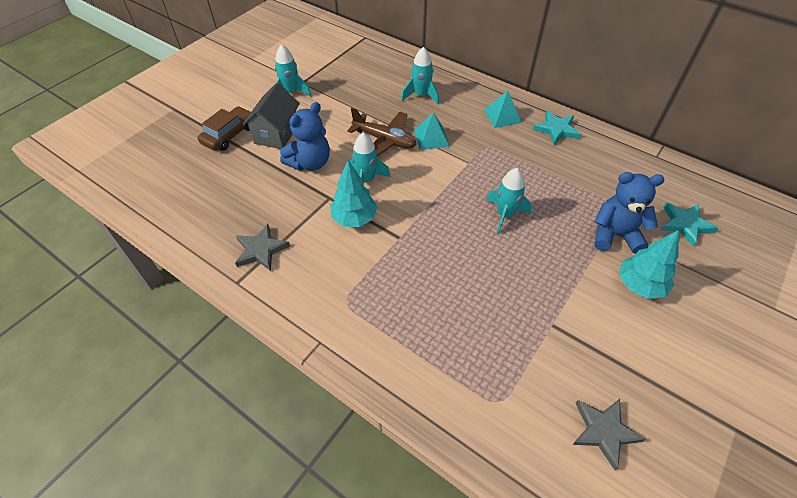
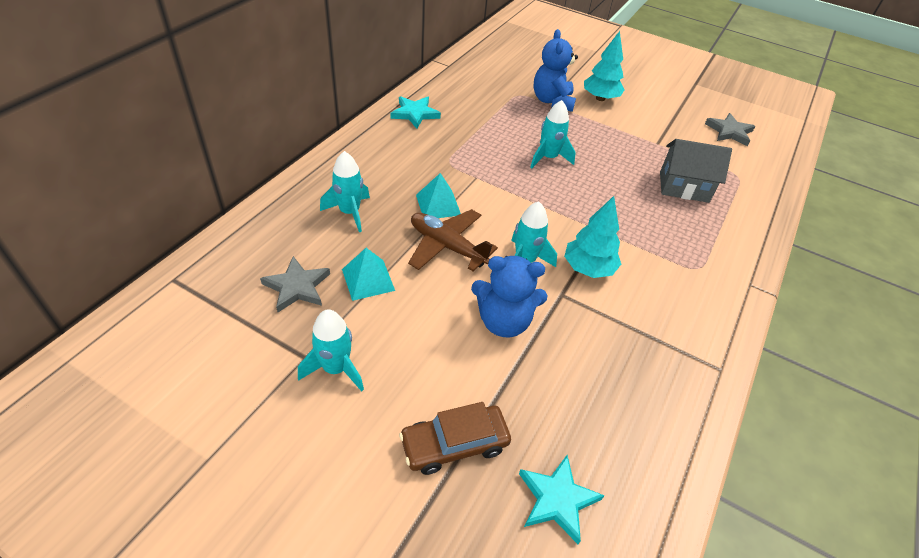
camera: 100 degrees left, 5 degrees down
brown car [197,106,252,151] -> brown car turned 45 degrees counterclockwise [399,402,511,475]
grey star [235,224,290,271] -> grey star moved to [260,256,330,312]
grey house [243,83,300,149] -> grey house moved to [660,139,732,203]
blue teddy bear [280,102,330,171] -> blue teddy bear turned 150 degrees clockwise [471,256,548,337]
brown plane [347,108,417,156] -> brown plane turned 75 degrees counterclockwise [408,209,498,271]
turquoise pyramid [484,91,522,128] -> turquoise pyramid moved to [342,248,395,301]
turquoise star [661,202,718,246] -> turquoise star moved to [519,455,605,544]

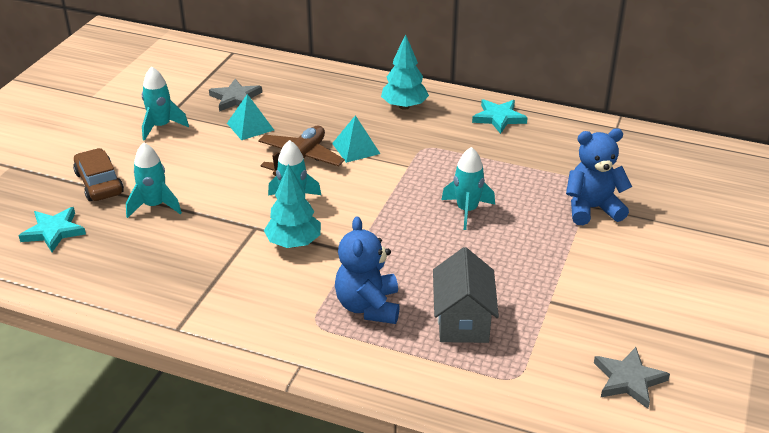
camera: 85 degrees right, 10 degrees down
turquoise rocket [320,151,370,232] -> turquoise rocket moved to [126,143,182,218]
blue teddy bear [471,256,548,337] -> blue teddy bear moved to [335,216,400,324]
turquoise tree [584,31,625,101] -> turquoise tree moved to [381,34,429,110]

